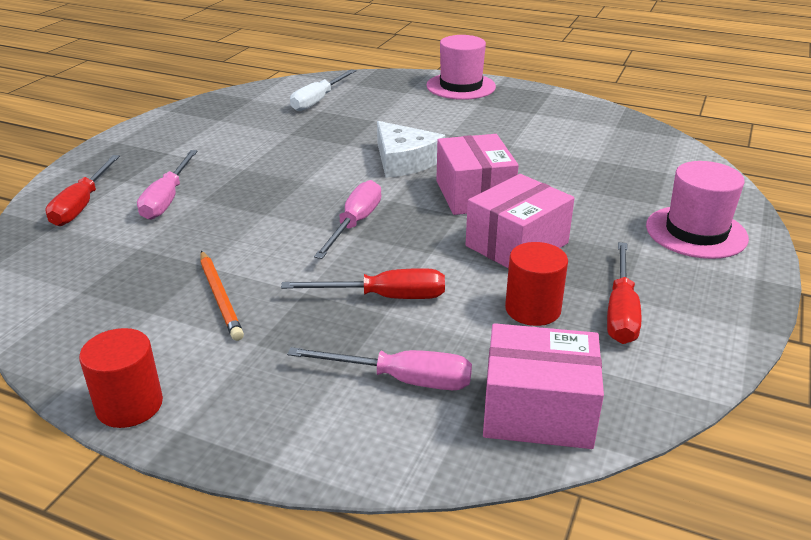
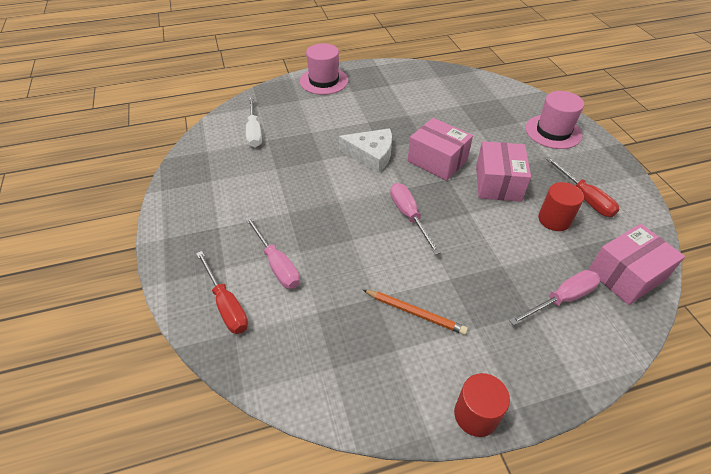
camera: 40 degrees left, 15 degrees up
red screwdriver [281,268,445,299] -> none

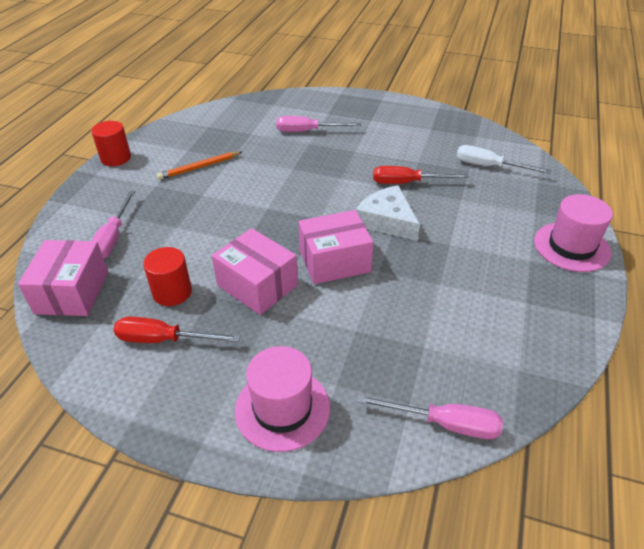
camera: 125 degrees right, 5 degrees down
red screwdriver [196,251,248,334] -> red screwdriver moved to [373,166,469,184]
white cheese [339,128,392,174] -> white cheese turned 90 degrees clockwise [356,185,420,241]
pink screwdriver [390,183,441,255] -> pink screwdriver moved to [357,395,503,439]

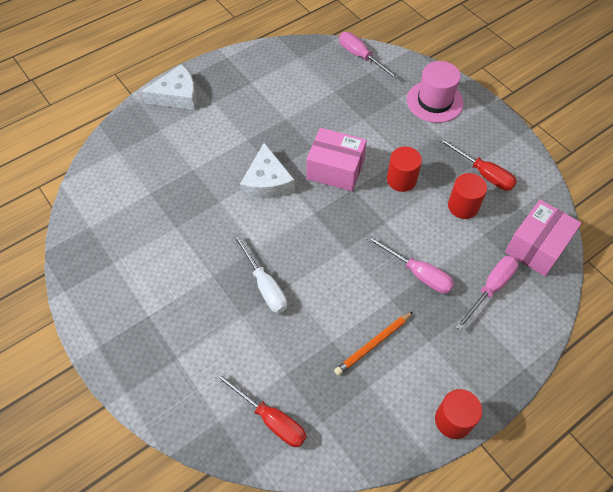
camera: 145 degrees left, 15 degrees up
orange pencil [157,151,242,180] -> orange pencil turned 135 degrees clockwise [334,312,413,376]
pink box [212,228,298,315] -> red cylinder [387,147,422,192]
pink screwdriver [276,116,361,132] -> pink screwdriver moved to [366,235,454,294]
red screwdriver [373,166,469,184] -> red screwdriver moved to [215,372,306,447]
white screwdriver [457,145,551,174] -> white screwdriver moved to [233,233,287,313]
pink hat [534,194,613,272] -> white cheese [141,64,197,110]

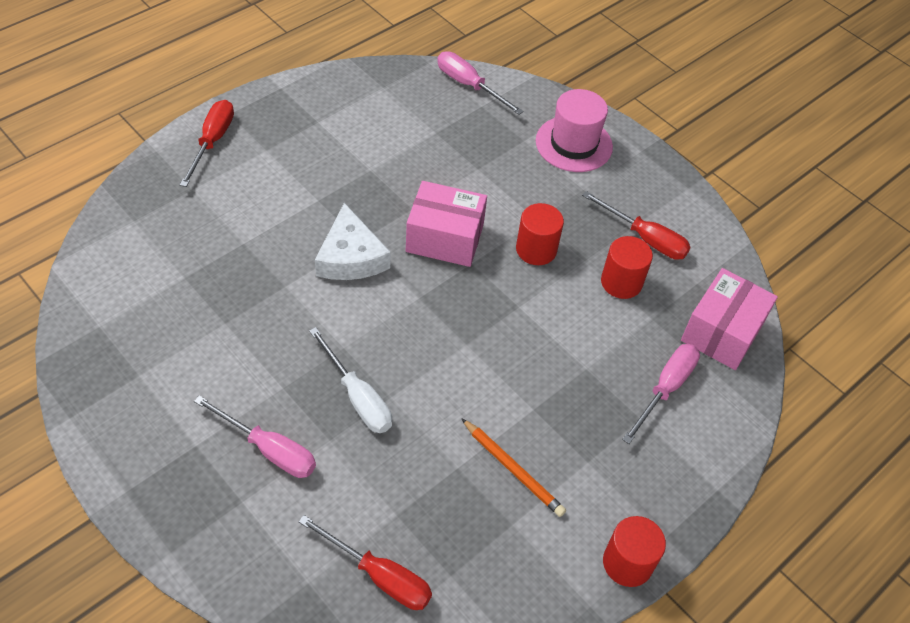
camera: 10 degrees left, 5 degrees down
white cheese [141,64,197,110] -> red screwdriver [180,100,234,187]
orange pencil [334,312,413,376] -> orange pencil turned 90 degrees counterclockwise [461,418,566,517]
pink screwdriver [366,235,454,294] -> pink screwdriver moved to [194,395,316,478]

